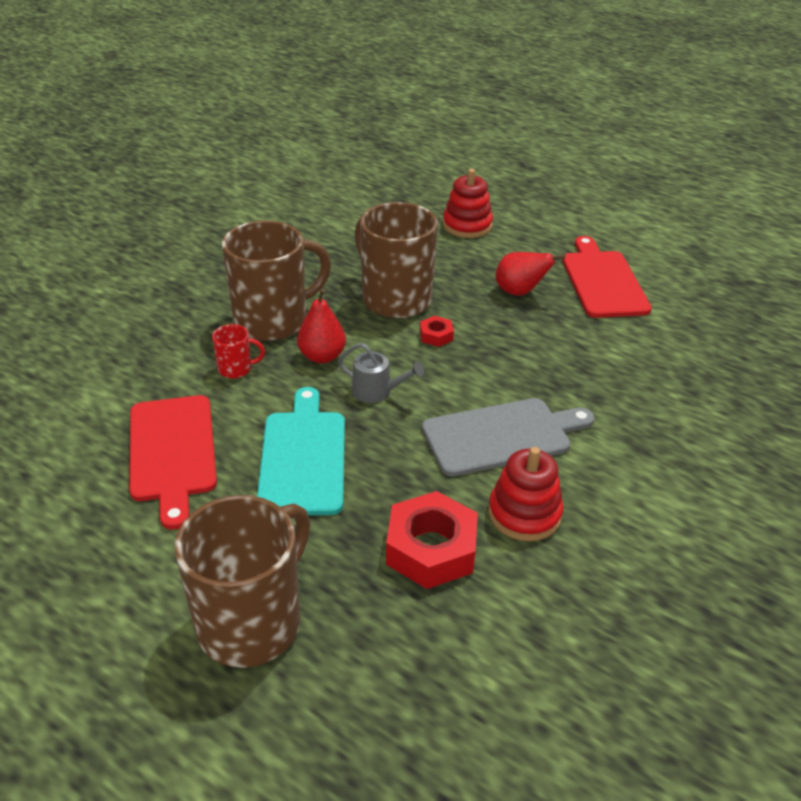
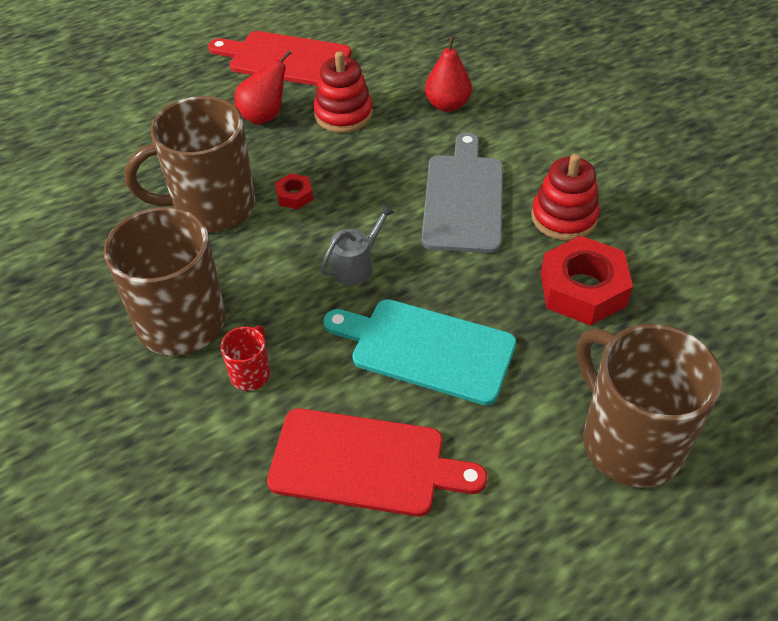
camera: 65 degrees left, 10 degrees up
red pear [297,289,346,363] -> red pear moved to [425,36,472,112]
red stacking toy [443,169,493,238] -> red stacking toy moved to [313,51,373,133]

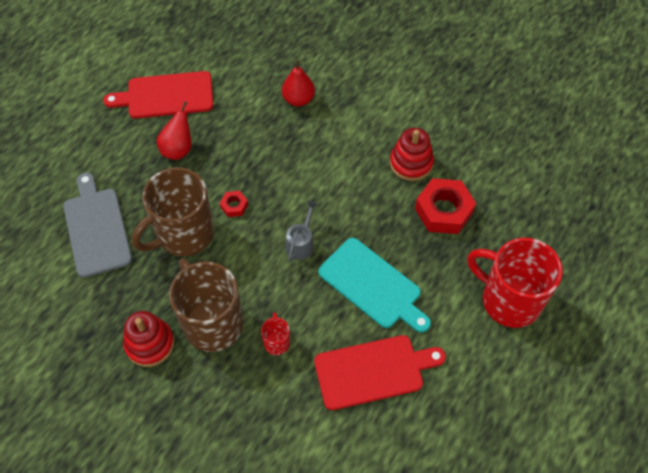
camera: 25 degrees left, 10 degrees up
red stacking toy [313,51,373,133] -> red stacking toy moved to [123,311,174,367]
turquoise cutting board [323,299,516,405] -> turquoise cutting board turned 135 degrees counterclockwise [318,238,431,333]
grey cutting board [422,132,503,253] -> grey cutting board moved to [63,172,132,278]
brown mug [577,324,722,488] -> red mug [467,238,563,328]

